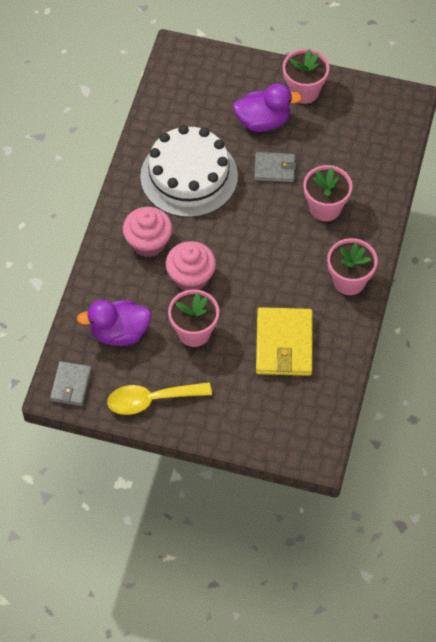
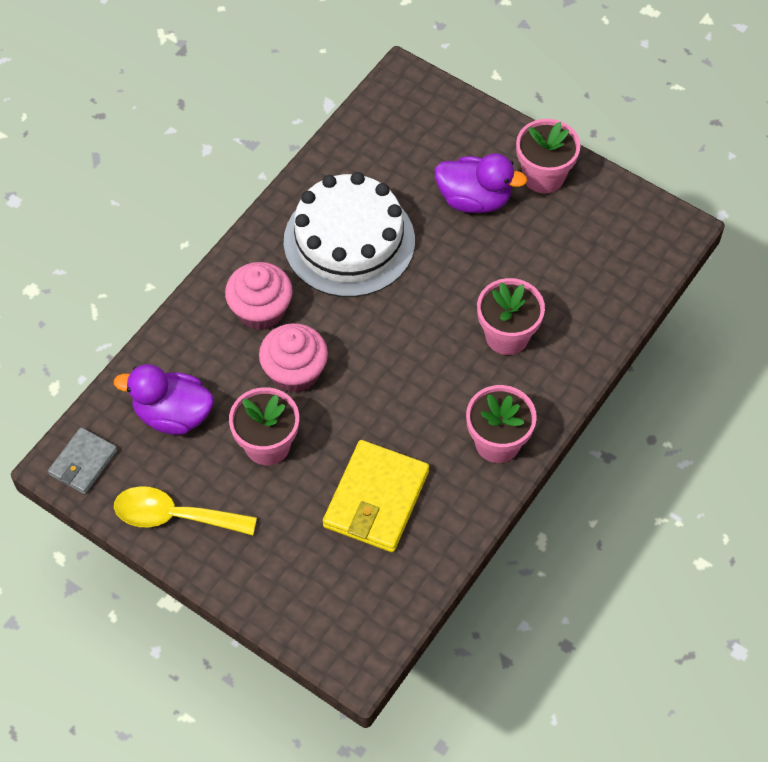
camera: 20 degrees right, 0 degrees up
grey wallet [254,152,296,182] -> none

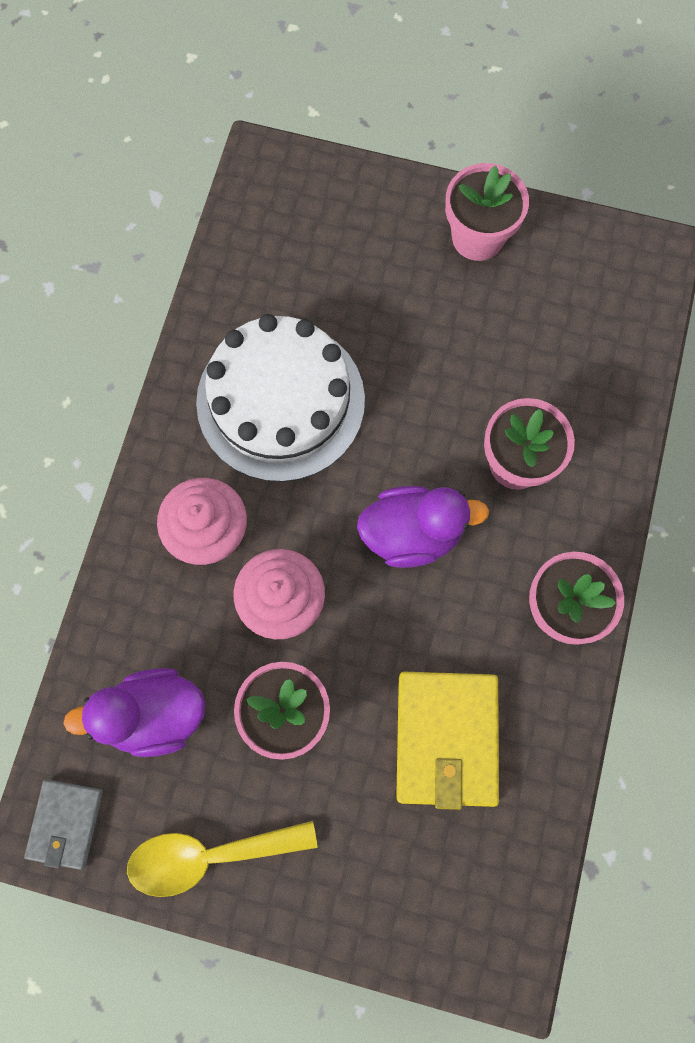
camera: 20 degrees left, 15 degrees up
purple duck [435,153,527,213] -> purple duck moved to [357,486,489,568]

